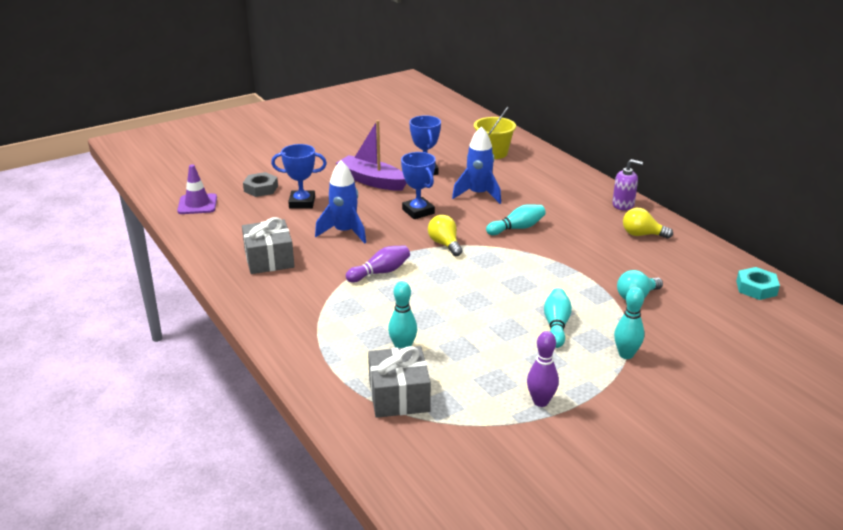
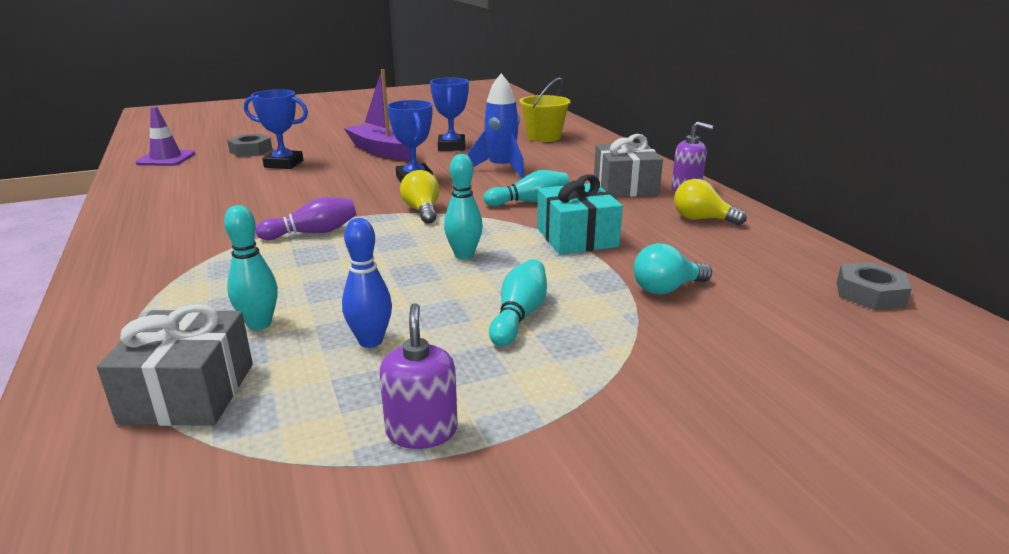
camera: 10 degrees right, 5 degrees down
grey gift [242,217,295,274] -> grey gift moved to [594,134,663,197]
blue rocket [315,161,366,244] -> none
purple bowling pin [527,331,559,407] -> purple soap dispenser [379,303,458,449]
turquoise bowling pin [614,287,644,359] -> turquoise bowling pin moved to [444,154,483,259]
turquoise nut [736,267,780,300] -> grey nut [837,262,912,310]
none -> blue bowling pin [342,218,392,348]
none -> turquoise gift [537,174,623,254]

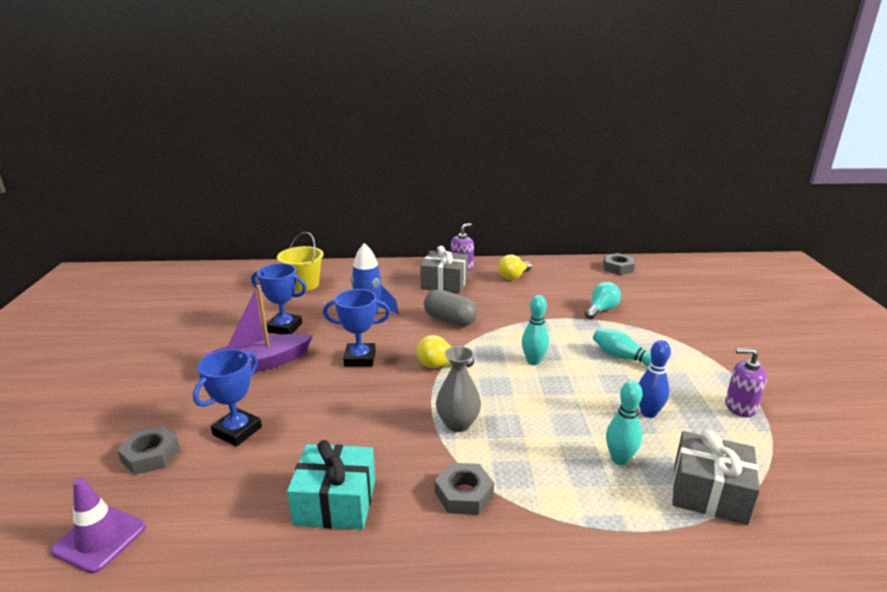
camera: 70 degrees left, 0 degrees up
purple bowling pin [256,197,356,240] -> grey vase [436,346,481,432]
turquoise bowling pin [484,170,570,206] -> grey capsule [424,289,477,326]
turquoise gift [537,174,623,254] -> turquoise gift moved to [287,440,375,530]
turquoise light bulb [633,243,712,295] -> turquoise light bulb turned 135 degrees counterclockwise [585,282,621,319]
none -> grey nut [435,463,494,515]

